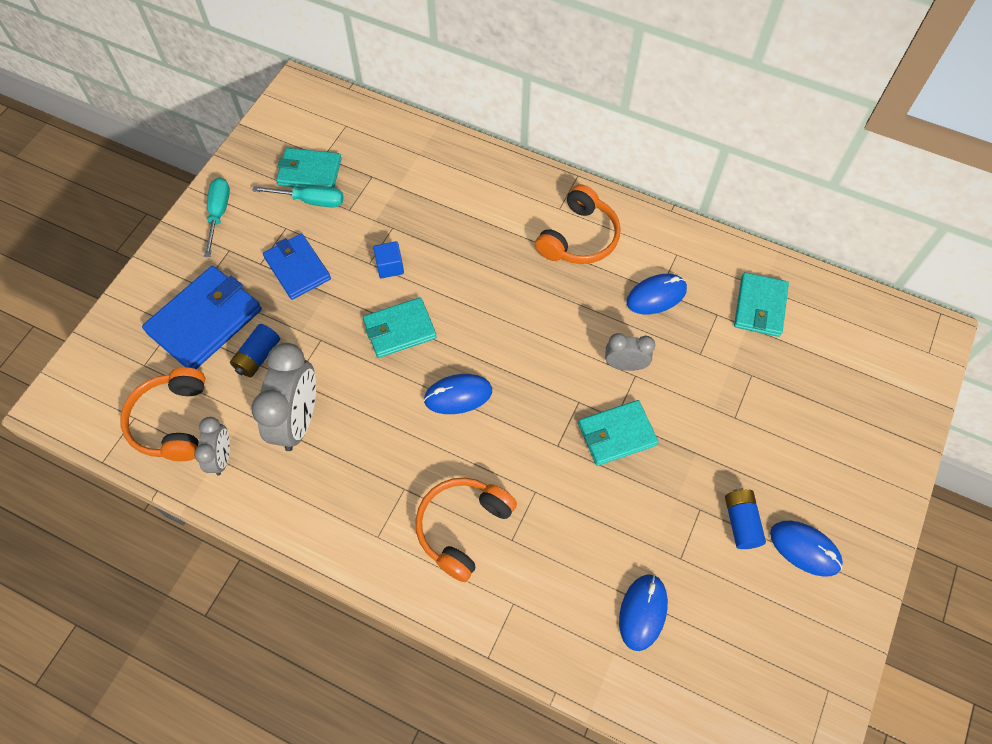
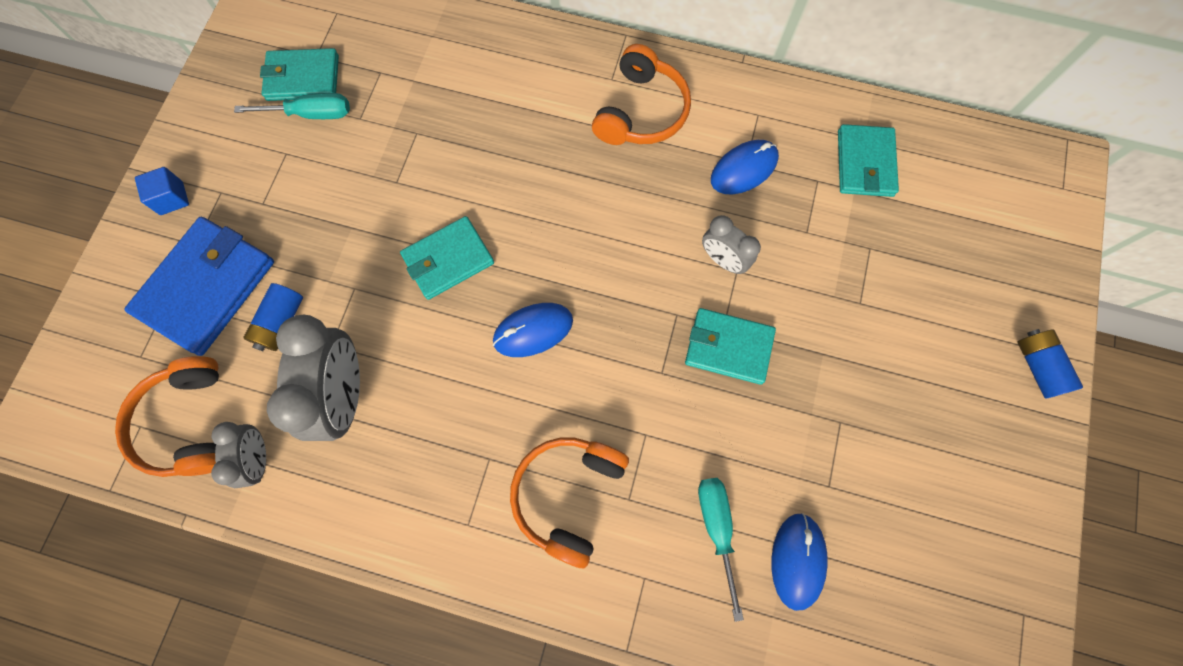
camera: 10 degrees left, 10 degrees up
turquoise screwdriver [204,177,230,257] -> turquoise screwdriver moved to [698,478,744,622]
blue wallet [263,233,331,300] -> none
blue cube [373,241,404,278] -> blue cube moved to [135,167,189,215]
turquoise wallet [578,400,658,466] -> turquoise wallet turned 45 degrees clockwise [685,308,776,385]
grey clock [605,333,655,371] -> grey clock turned 135 degrees counterclockwise [702,215,761,274]
blue battery [725,488,766,549] -> blue battery moved to [1018,329,1083,399]
blue mouse [770,521,843,577] -> none

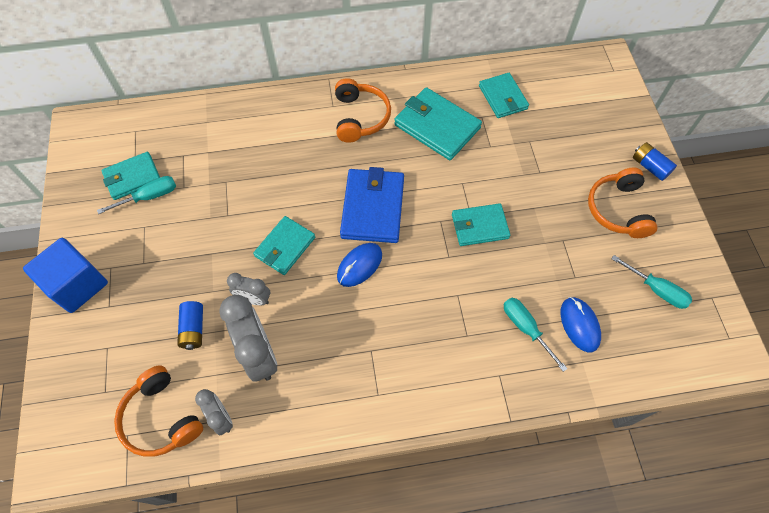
camera: 25 degrees left, 10 degrees down
blue wallet [124,217,274,356] -> blue wallet moved to [340,167,404,243]
blue cube [135,167,189,215] -> blue cube [23,238,108,313], size x2.09
orange headphones [510,437,629,568] -> orange headphones moved to [588,168,657,238]
grey clock [702,215,761,274] -> grey clock moved to [227,273,270,305]
blue mouse [711,140,779,195] -> turquoise wallet [394,87,482,160]
none -> turquoise screwdriver [611,255,692,309]

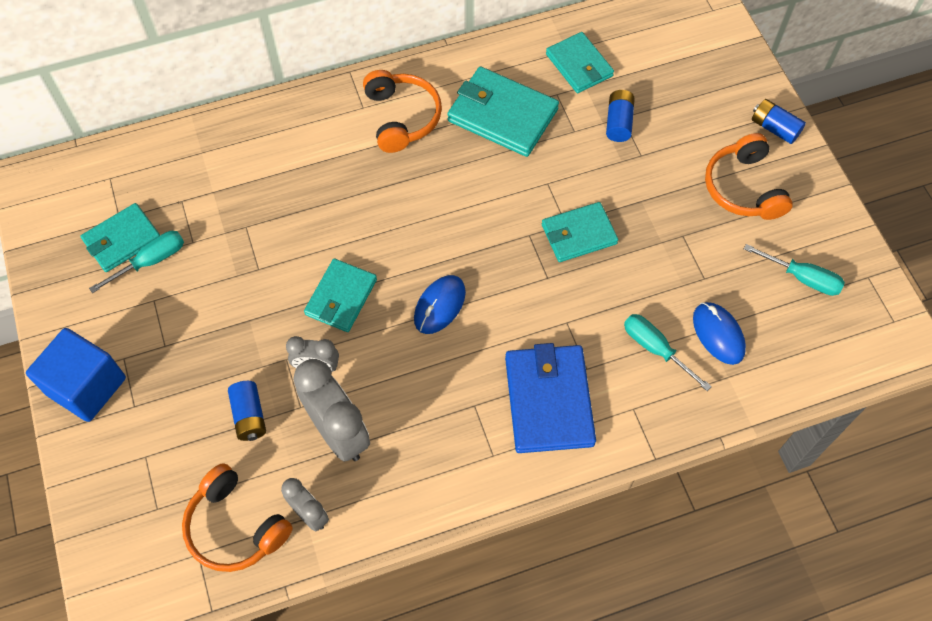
camera: 10 degrees left, 0 degrees up
blue wallet [340,167,404,243] -> blue wallet moved to [505,343,596,453]
none -> blue battery [606,90,635,142]

